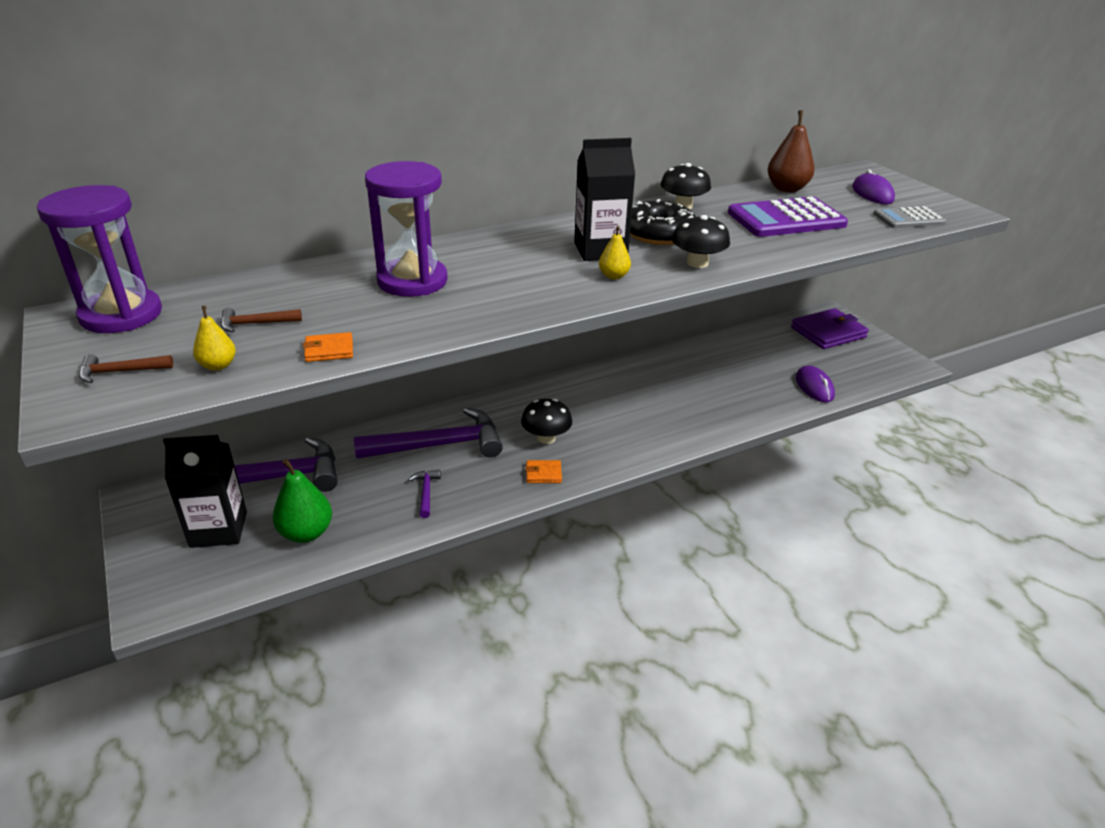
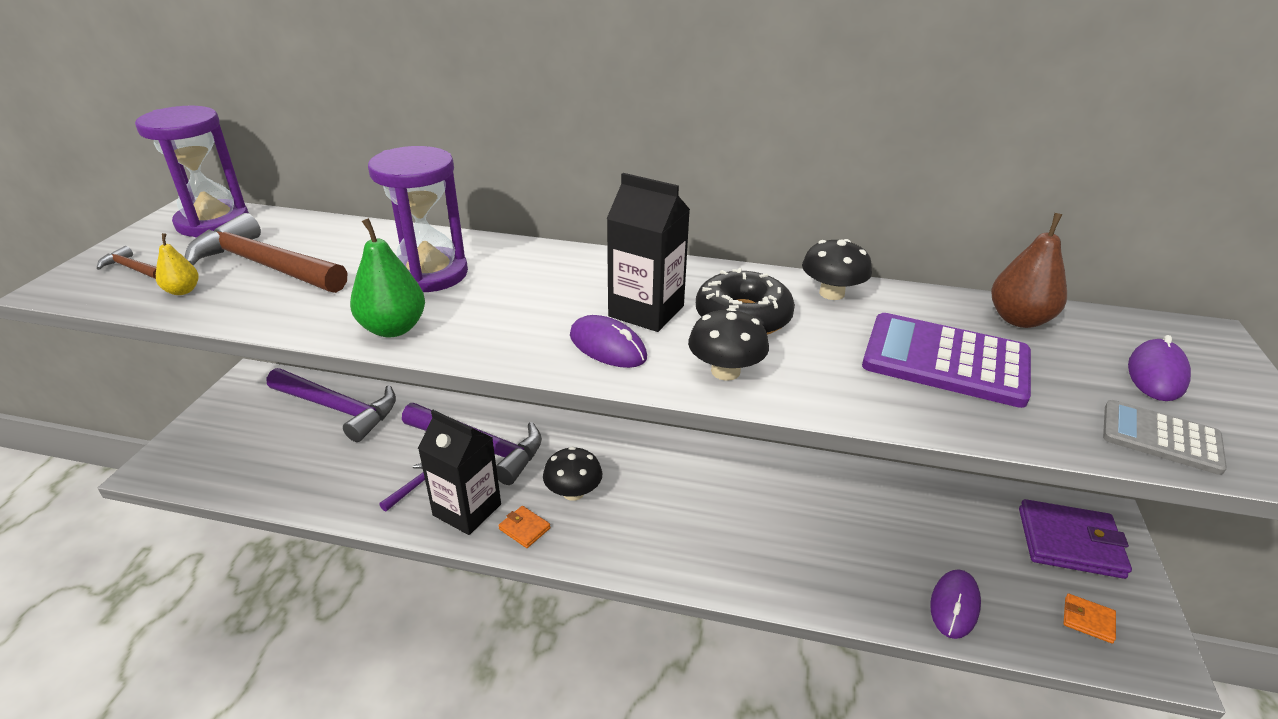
camera: 40 degrees right, 0 degrees up
black carton [163,435,247,548] -> black carton moved to [418,410,501,535]
brown hammer [221,308,302,333] -> brown hammer [185,213,347,293], size x2.37
green pear [273,459,332,543] -> green pear moved to [350,218,425,337]
orange wallet [303,332,353,362] -> orange wallet moved to [1063,593,1116,644]
yellow pear [599,226,631,279] -> purple mouse [570,315,647,368]

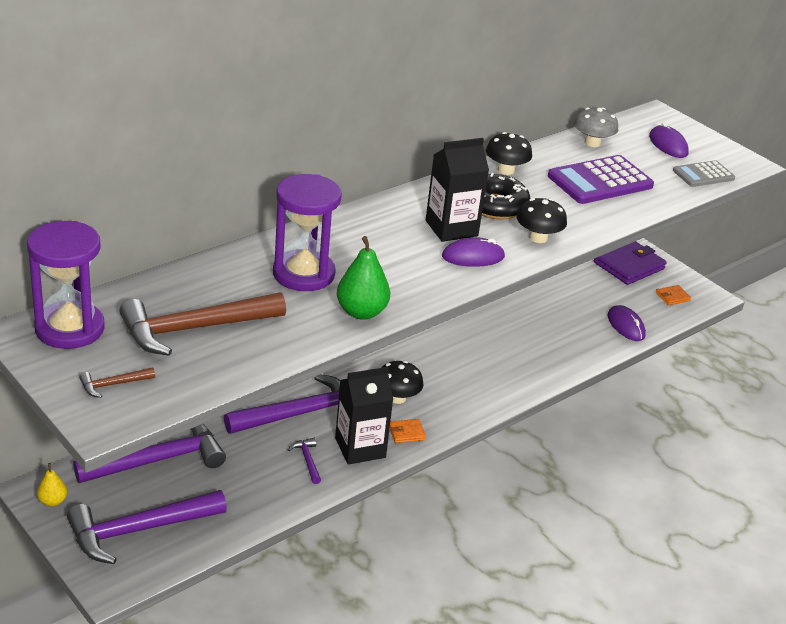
camera: 55 degrees left, 0 degrees up
yellow pear [156,233,199,295] -> yellow pear moved to [37,463,67,506]
brown pear [991,213,1067,328] -> grey mushroom [574,107,618,147]
none -> purple hammer [67,490,227,564]

